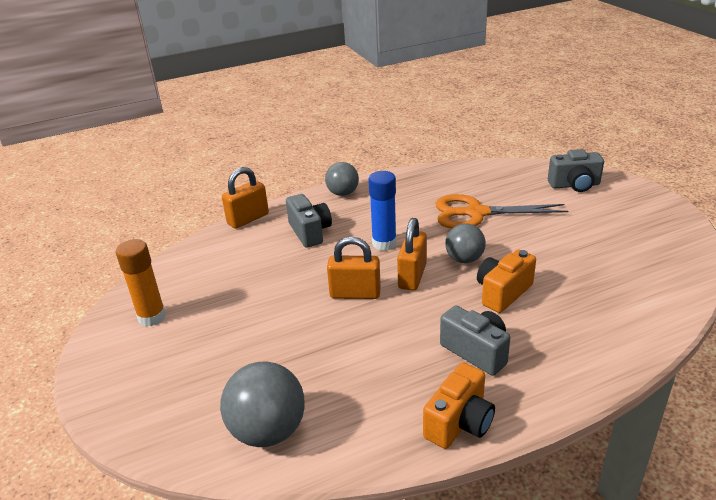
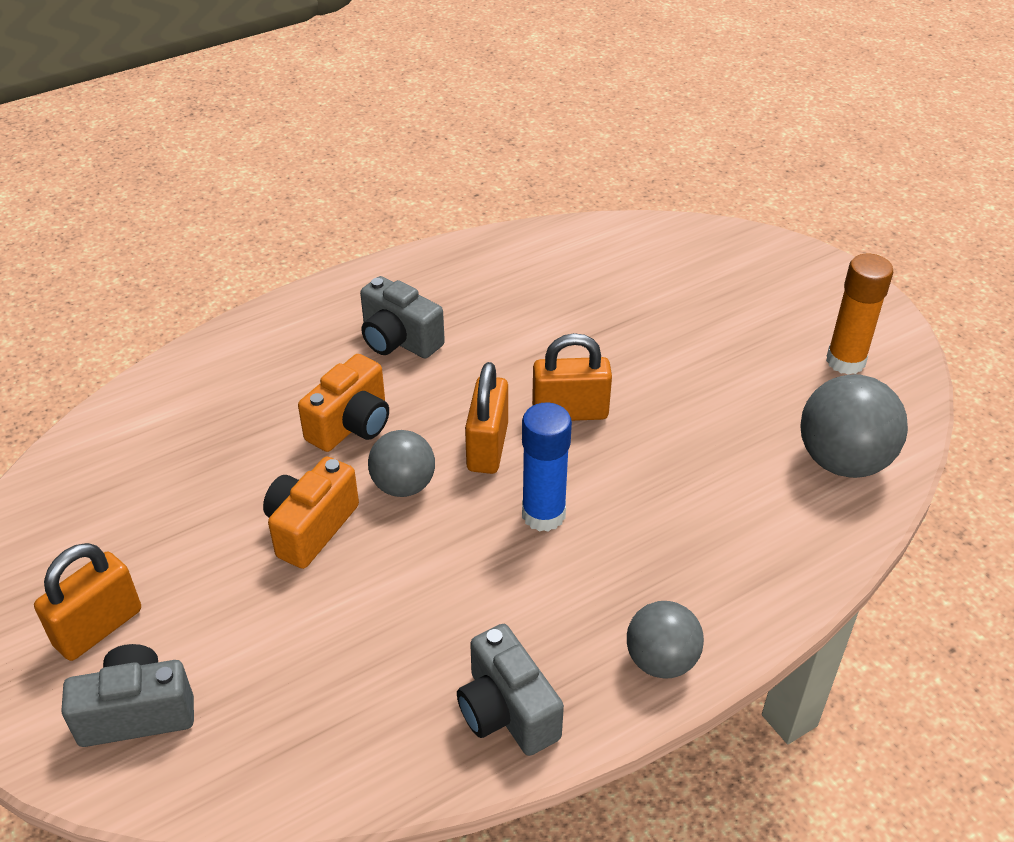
camera: 170 degrees right, 10 degrees up
grey ball [220,362,305,447] -> grey ball moved to [800,374,908,478]
orange padlock [222,167,269,229] -> orange padlock moved to [34,543,141,661]
grey camera [286,194,332,248] -> grey camera moved to [457,624,564,756]
orange camera [423,363,495,449] -> orange camera moved to [263,457,359,569]
orange scissors [435,194,568,229] -> none

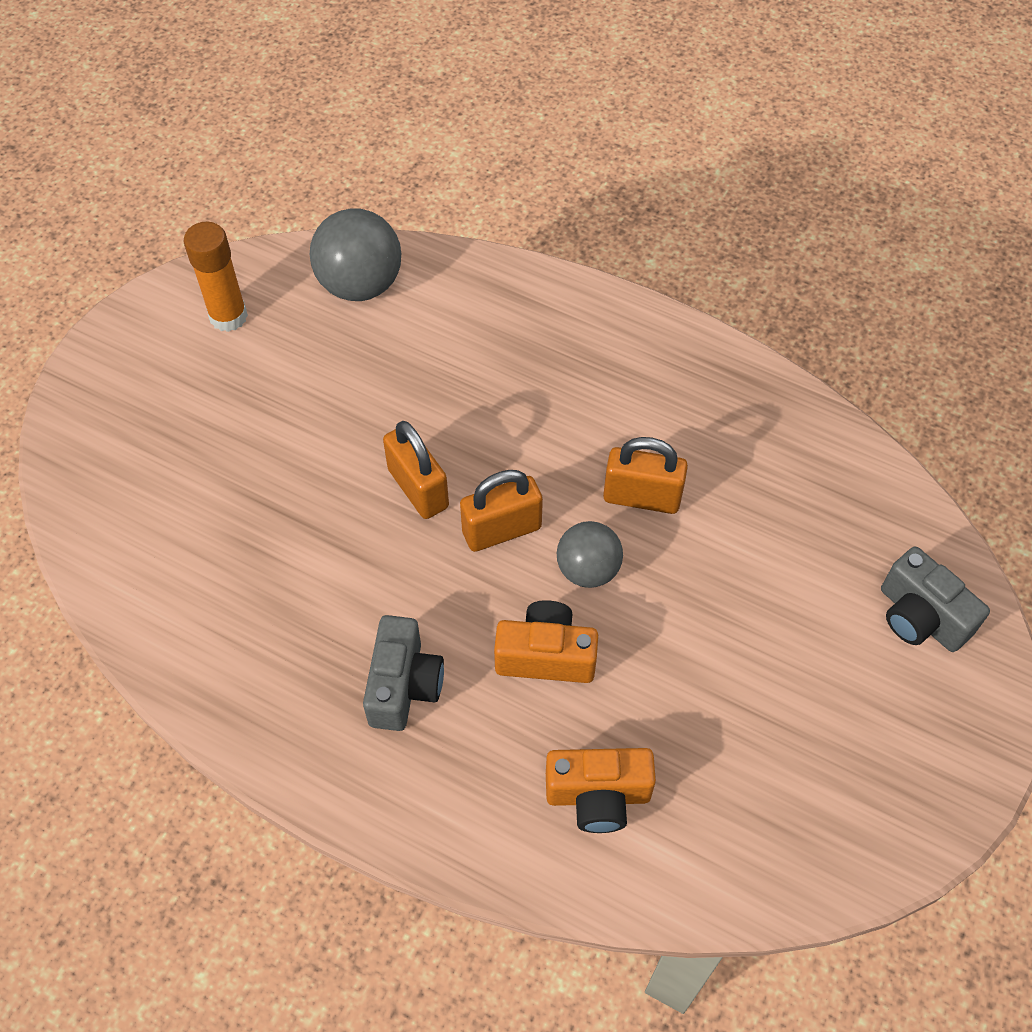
camera: 120 degrees left, 15 degrees up
orange padlock [34,543,141,661] -> orange padlock moved to [603,437,688,514]
orange camera [263,457,359,569] -> orange camera moved to [546,748,656,833]
grey camera [457,624,564,756] -> none
blue glue stick [522,403,572,532] -> none
grey ball [627,601,704,679] -> none

